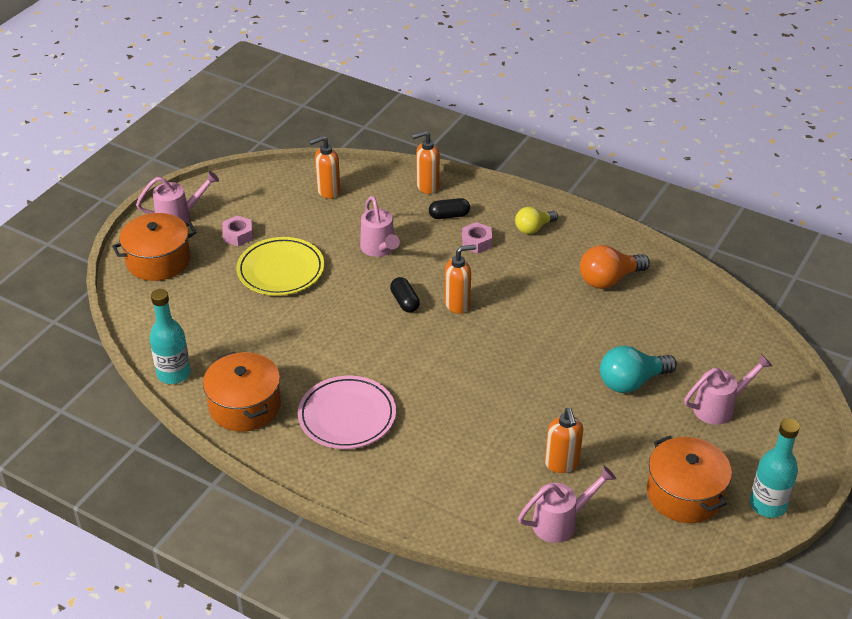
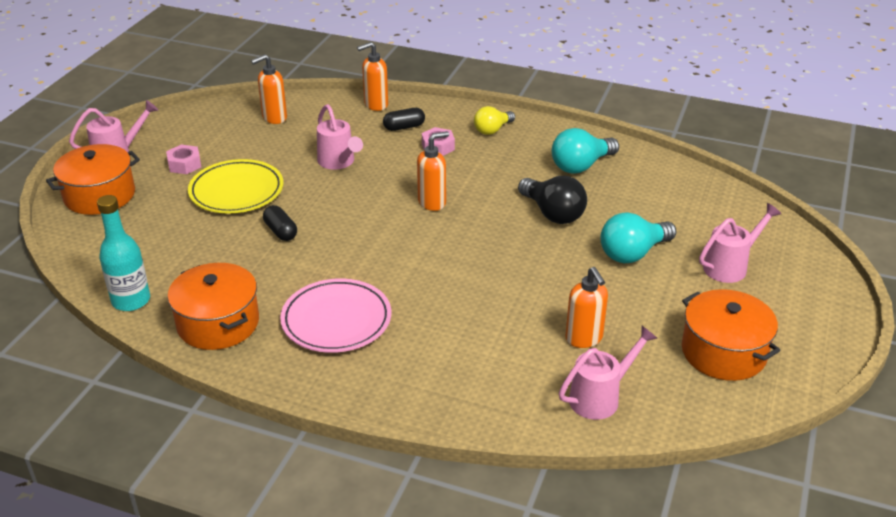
camera: 10 degrees left, 5 degrees down
black capsule [390,277,420,313] -> black capsule moved to [263,205,297,241]
orange light bulb [580,245,650,289] -> turquoise light bulb [552,128,619,174]
turquoise bottle [750,419,800,518] -> none
none -> black light bulb [518,176,587,224]

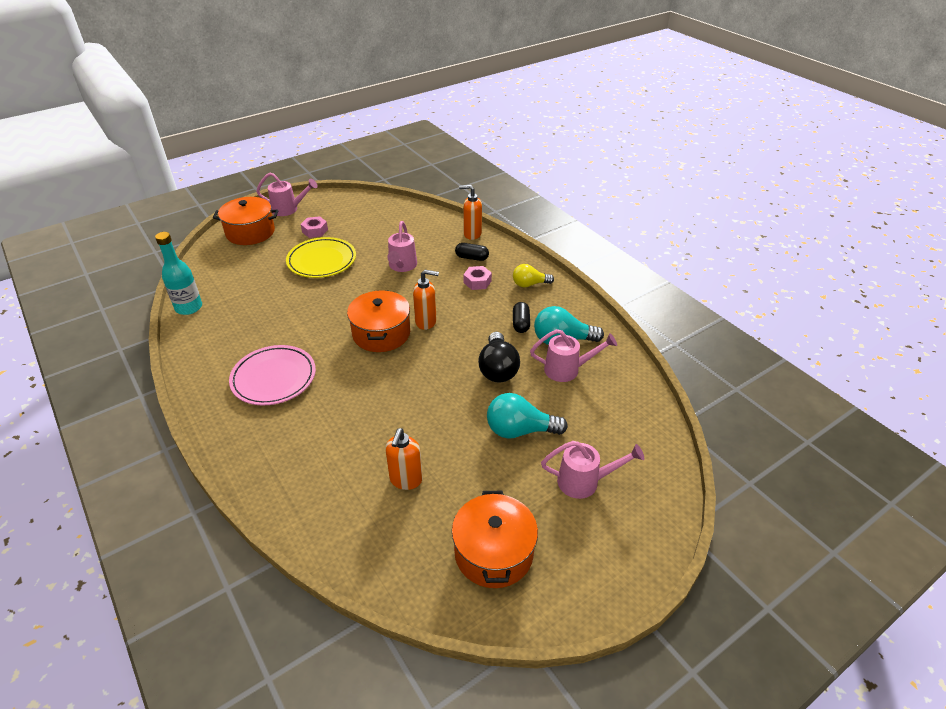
camera: 35 degrees right, 5 degrees up
orange pot [168,263,259,350] -> orange pot moved to [347,290,410,352]
orange soap dispenser [251,54,287,124] -> none
black capsule [263,205,297,241] -> black capsule moved to [513,302,530,333]
pink watering can [559,326,657,420] -> pink watering can moved to [530,329,617,382]

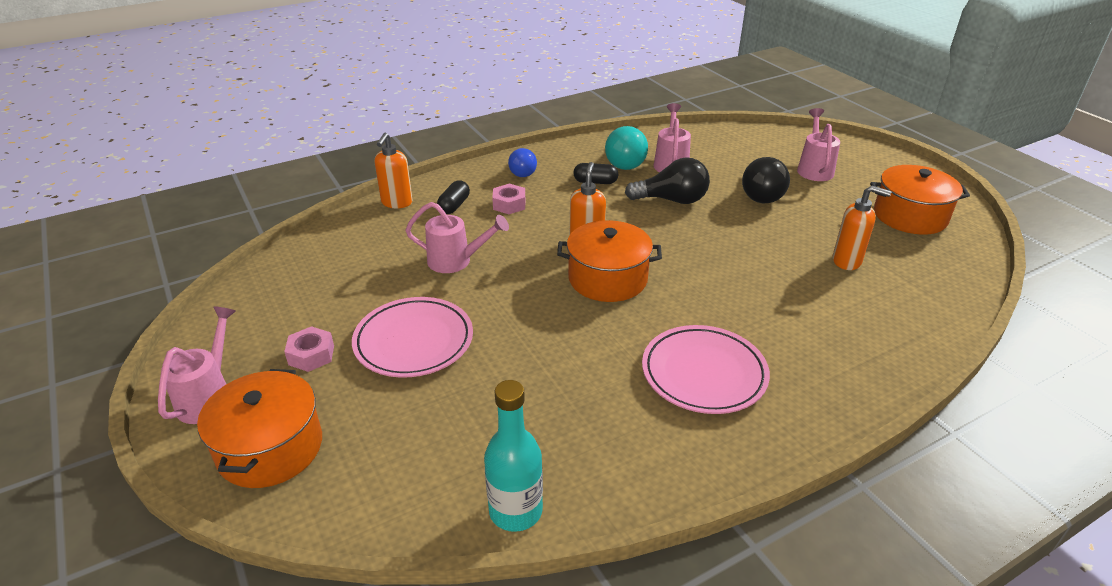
camera: 85 degrees left, 5 degrees down
yellow plate [286,237,356,278] -> pink plate [352,297,473,377]
turquoise light bulb [487,393,568,439] -> black light bulb [742,157,790,203]
yellow light bulb [513,264,554,288] -> blue light bulb [508,148,537,177]

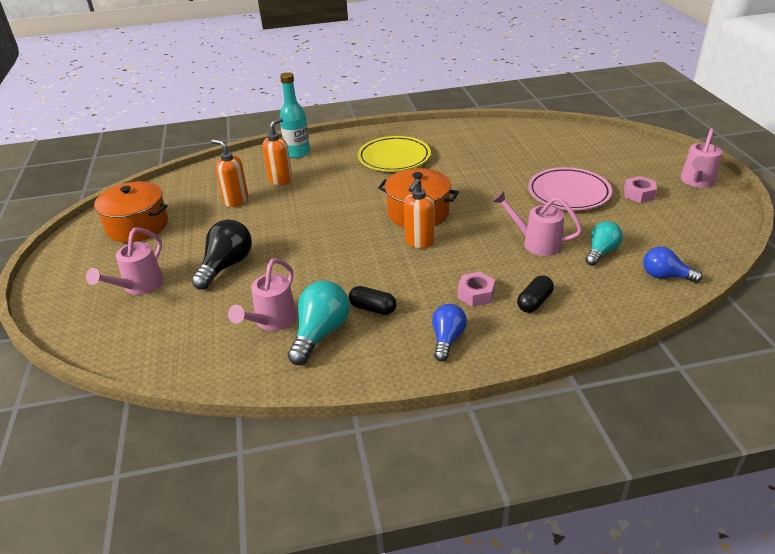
camera: 160 degrees left, 0 degrees up
orange pot [197,369,322,488] -> none
orange soap dispenser [375,133,413,208] -> orange soap dispenser moved to [263,118,293,185]
turquoise bottle [484,380,543,532] -> turquoise bottle moved to [280,72,310,158]
black light bulb [625,157,710,204] -> none
pink plate [642,325,770,414] -> yellow plate [358,136,431,172]
none -> turquoise light bulb [586,221,623,266]
none -> blue light bulb [643,247,703,283]

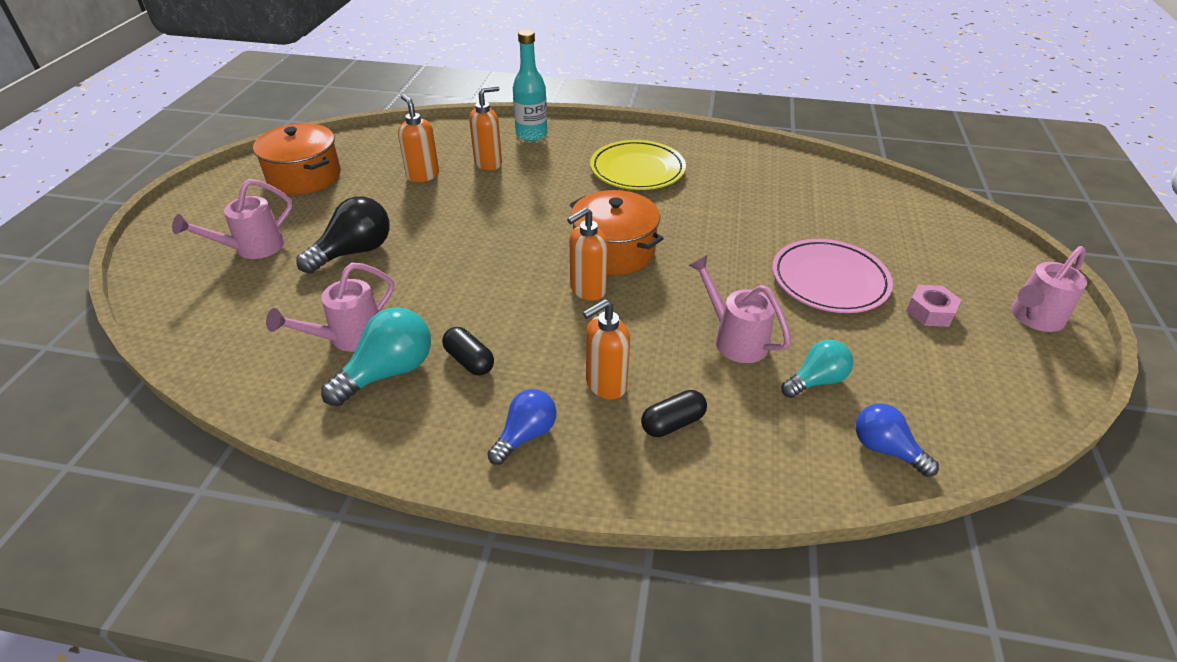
camera: 20 degrees right, 5 degrees up
pink nut [458,272,495,307] -> orange soap dispenser [583,299,630,400]

